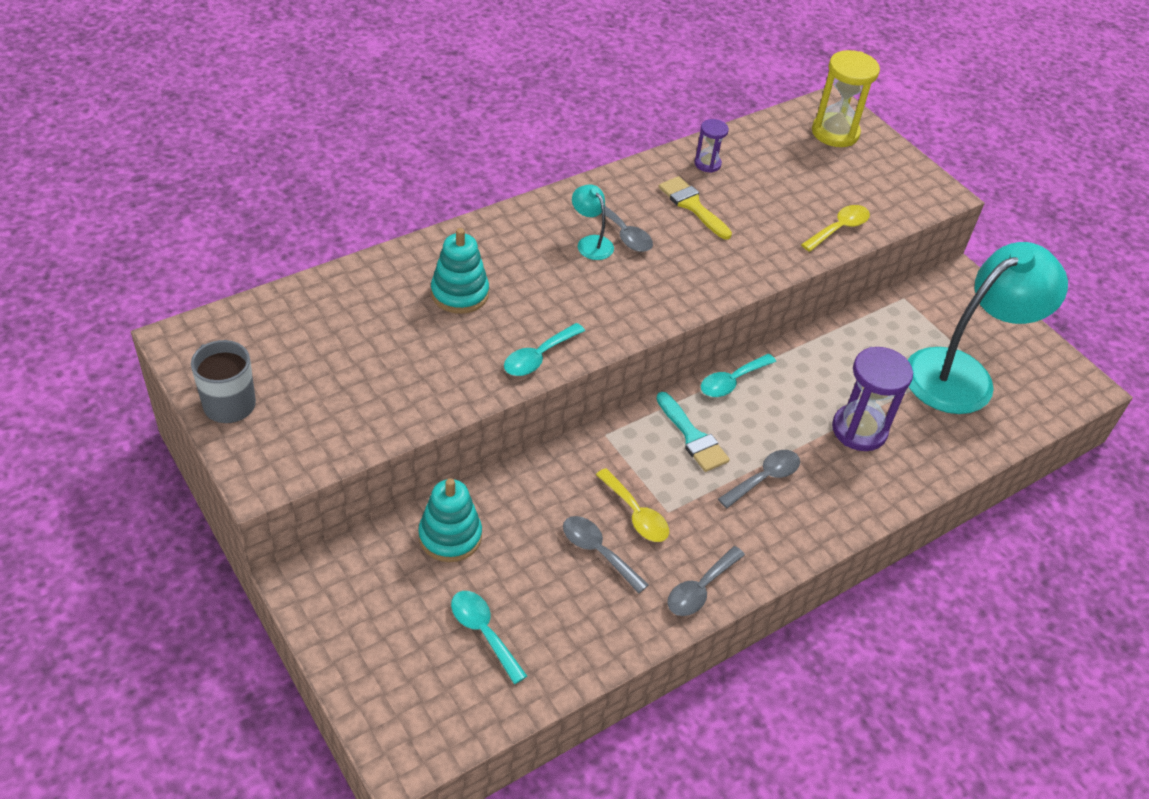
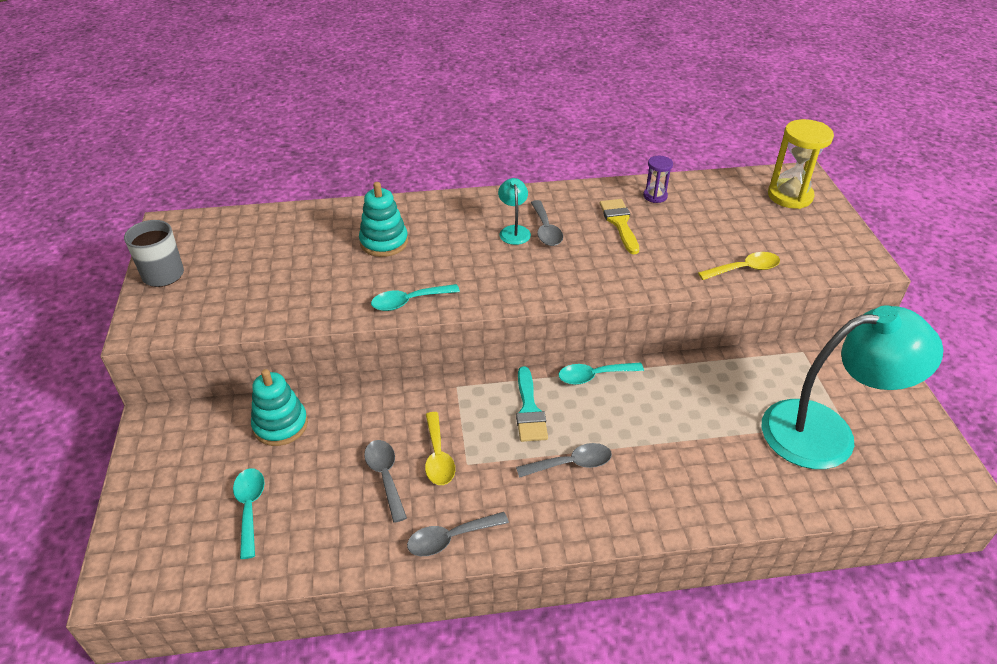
camera: 30 degrees right, 5 degrees down
purple hourglass [832,347,913,451] -> none

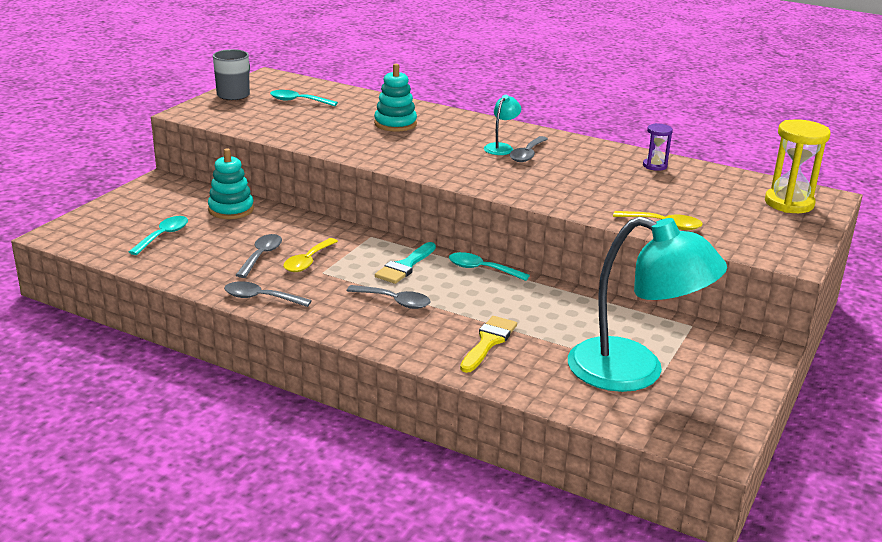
camera: 35 degrees right, 15 degrees down
turquoise spoon [371,284,460,311] -> turquoise spoon moved to [270,90,338,106]
yellow brush [599,199,639,254] -> yellow brush moved to [460,316,517,373]

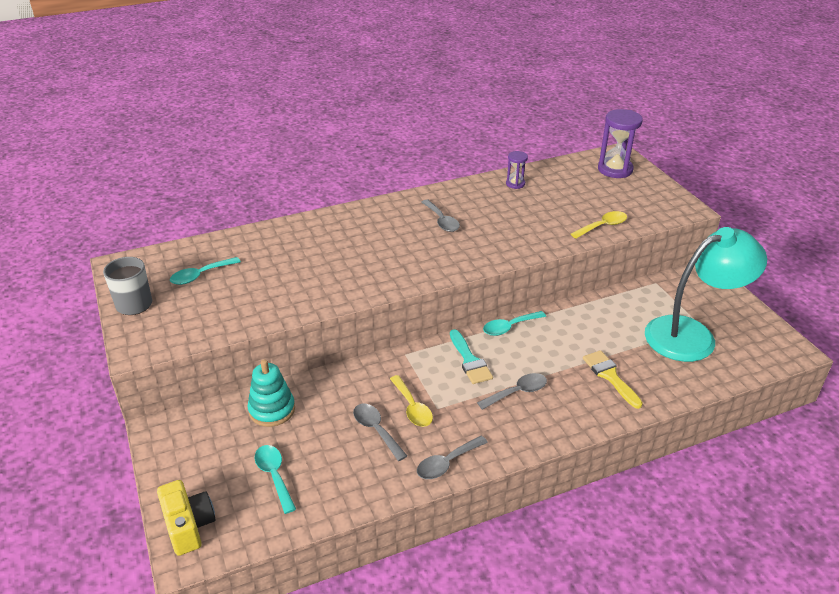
camera: 50 degrees left, 10 degrees up
turquoise stacking toy [374,64,417,132] -> none
turquoise lamp [484,95,521,155] -> none
yellow hourglass [765,119,831,213] -> purple hourglass [598,109,643,178]
none -> yellow camera [157,480,216,556]

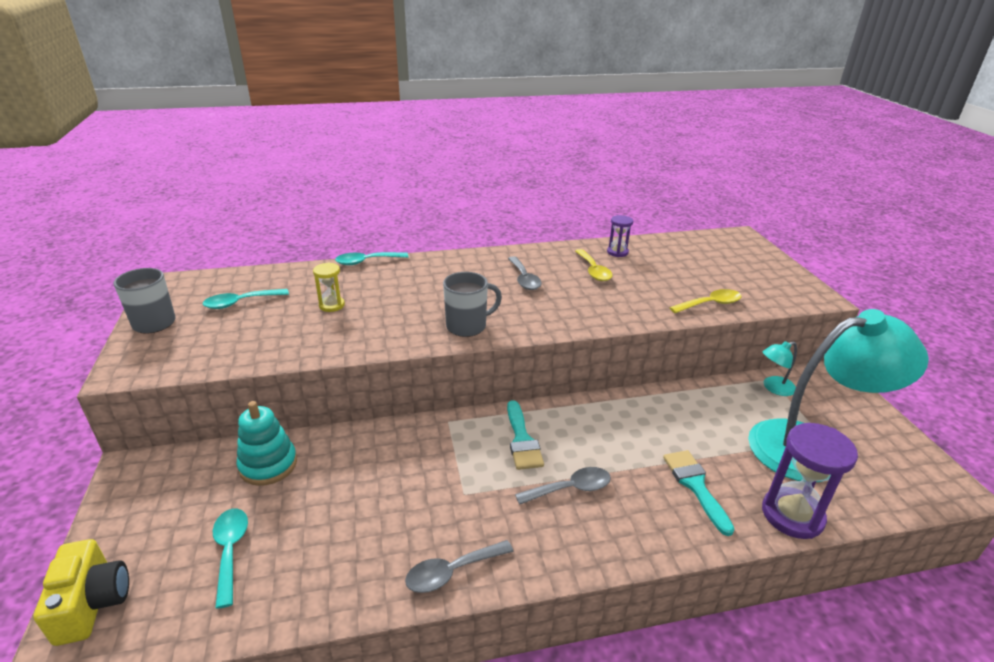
camera: 10 degrees right, 5 degrees down
grey spoon [353,404,407,461] -> none
yellow spoon [390,375,433,427] -> yellow spoon moved to [575,249,612,281]
turquoise spoon [483,311,546,336] -> turquoise spoon moved to [335,252,408,265]
yellow brush [583,350,643,409] -> turquoise brush [663,450,735,536]
purple hourglass [598,109,643,178] -> purple hourglass moved to [762,423,858,539]
none -> yellow hourglass [313,263,345,312]
none -> grey mug [443,272,502,337]
none -> turquoise lamp [763,341,797,396]

